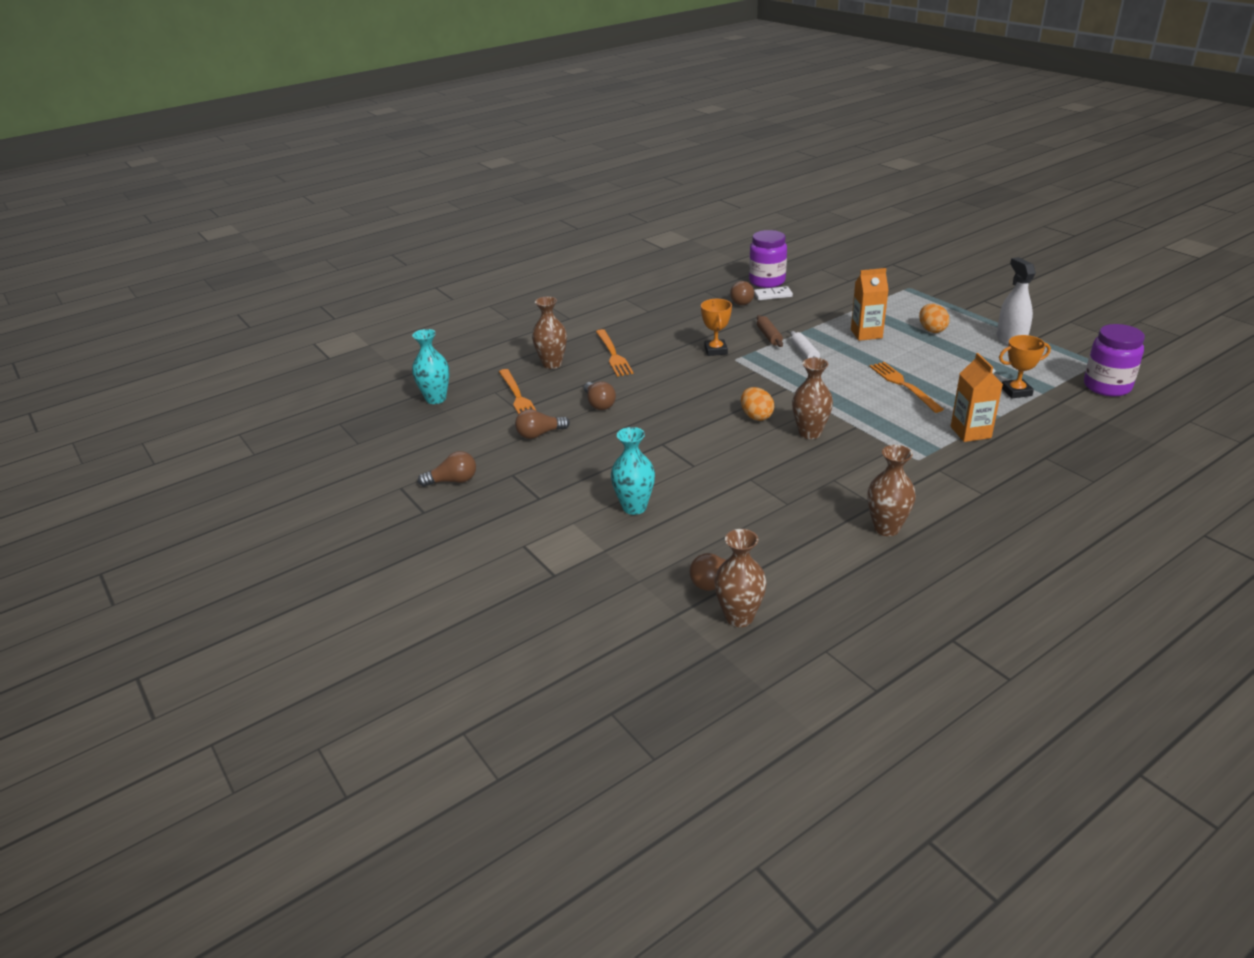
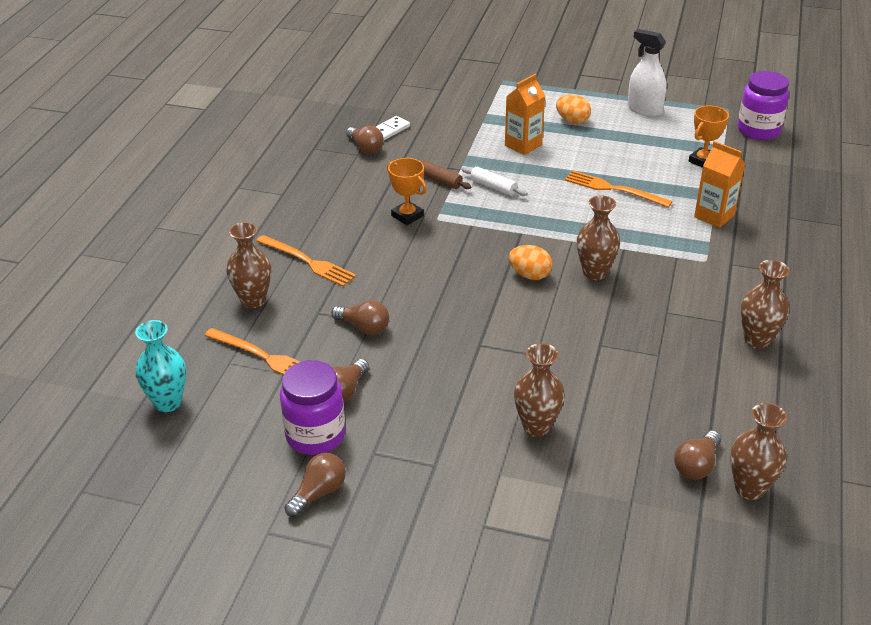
camera: 40 degrees left, 5 degrees up
turquoise vase [611,427,655,515] -> brown vase [514,343,565,437]
purple jar [749,230,787,288] -> purple jar moved to [280,360,345,455]

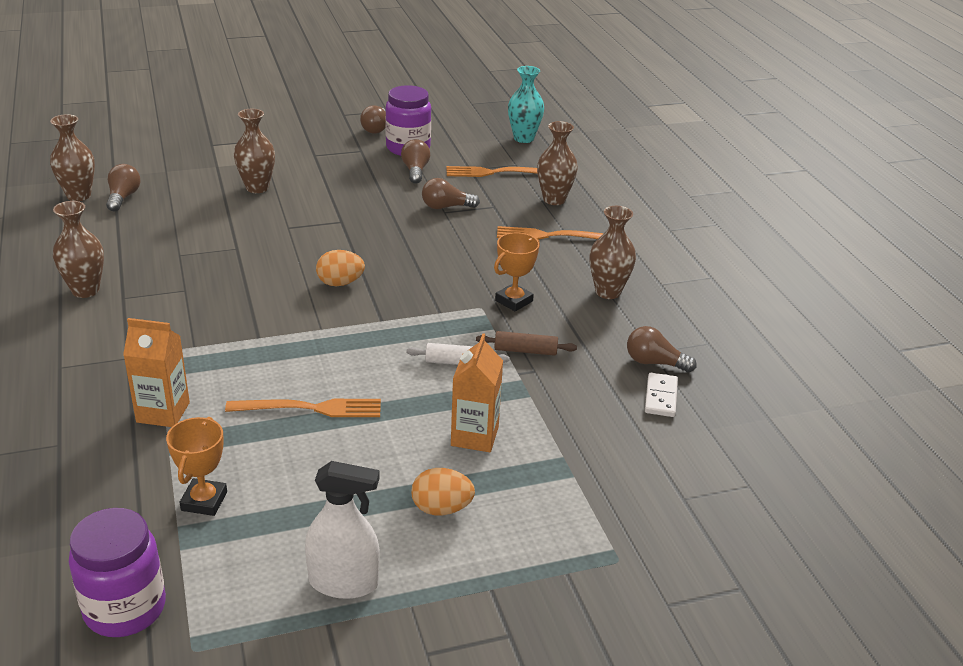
camera: 145 degrees right, 5 degrees down
orange trophy [387,158,427,225] -> orange trophy turned 60 degrees counterclockwise [494,233,540,312]
brown vase [577,195,620,280] -> brown vase moved to [590,206,636,299]

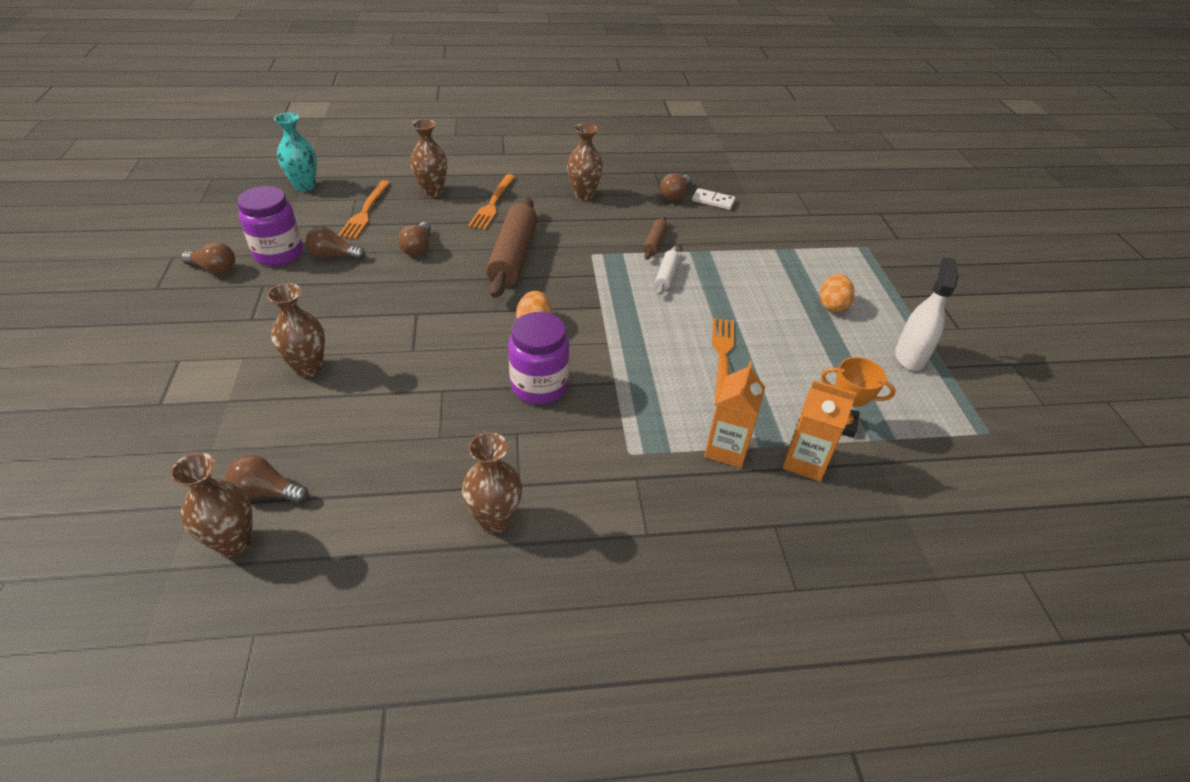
camera: 80 degrees left, 10 degrees up
purple jar [69,508,166,637] -> purple jar moved to [508,312,569,404]
orange carton [451,333,503,452] -> orange carton moved to [783,380,857,481]
orange trophy [494,233,540,312] -> none
none -> brown rolling pin [486,197,538,298]

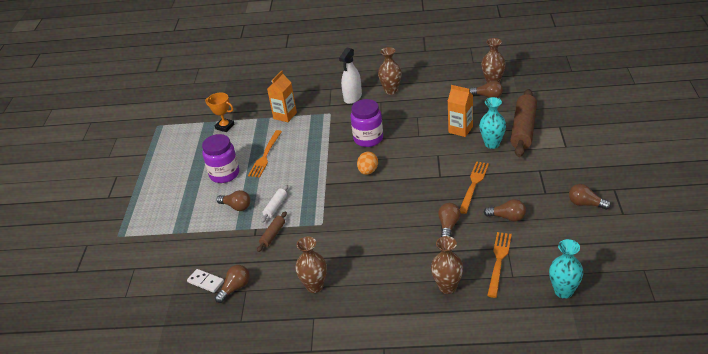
camera: 165 degrees left, 5 degrees down
purple jar [237,186,303,266] -> purple jar moved to [202,134,239,183]
brown vase [267,283,325,378] -> turquoise vase [479,97,506,149]
orange fork [468,174,515,230] -> orange fork moved to [460,161,489,214]
brown rolling pin [486,197,538,298] -> brown rolling pin moved to [510,89,537,157]
orange carton [783,380,857,481] -> orange carton moved to [448,85,473,137]
orange egg [820,274,855,312] -> none
white spray bottle [895,257,959,371] -> white spray bottle moved to [339,48,362,104]
none -> brown light bulb [217,190,250,211]

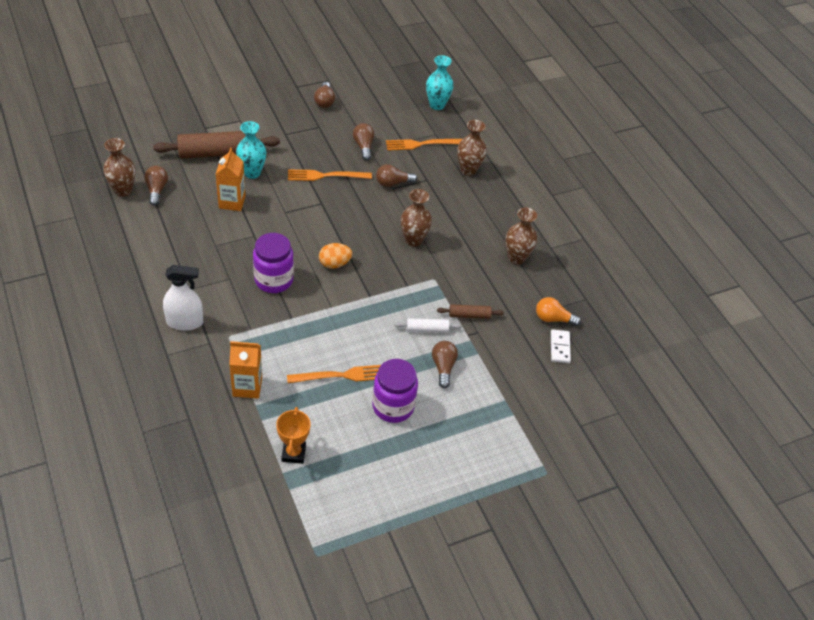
camera: 125 degrees left, 10 degrees up
brown light bulb [215,265,250,303] -> orange light bulb [536,297,581,326]
brown vase [378,47,402,95] -> brown vase moved to [401,189,432,247]

